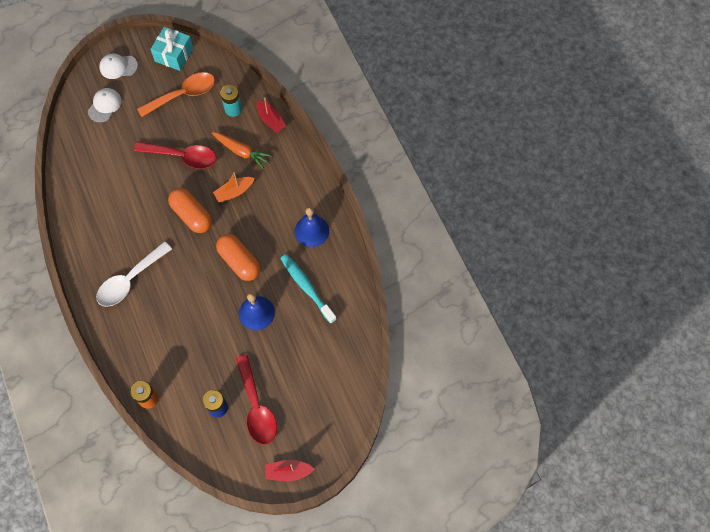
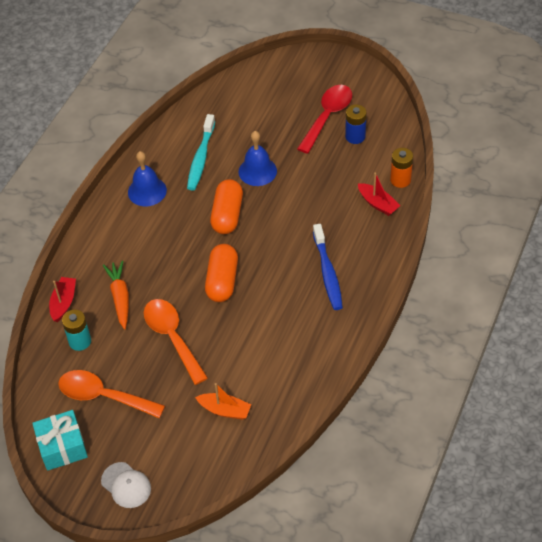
camera: 130 degrees left, 15 degrees down
white cap [88,88,122,122] -> none
white spoon [96,241,172,307] -> blue toothbrush [313,224,343,310]
red spoon [134,141,216,169] -> orange spoon [144,299,208,385]
orange boat [213,172,255,202] -> orange boat moved to [195,383,251,420]
red boat [265,460,314,481] -> red boat moved to [358,172,401,216]

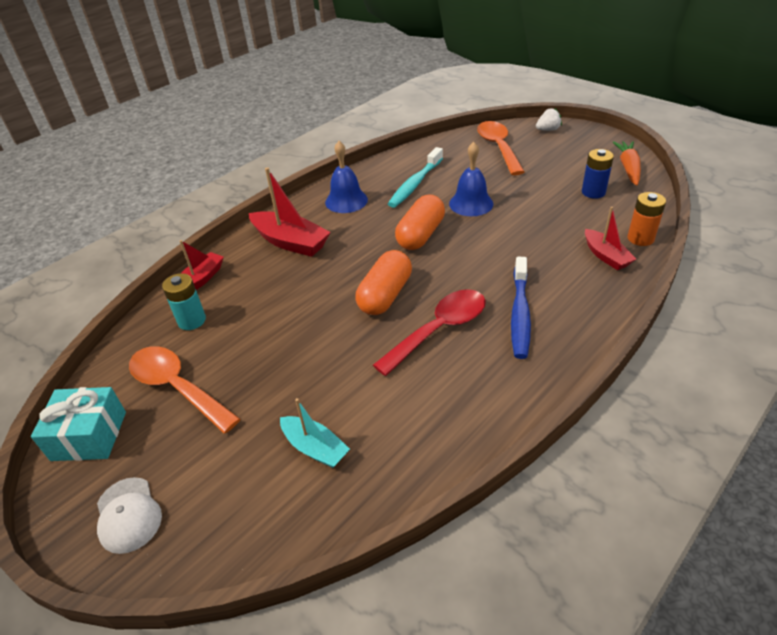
camera: 20 degrees right, 10 degrees down
orange carrot [103,261,129,329] -> orange carrot moved to [613,141,641,185]
orange spoon [144,299,208,385] -> orange spoon moved to [477,121,524,175]
orange boat [195,383,251,420] -> turquoise boat [280,398,350,468]
red spoon [297,85,352,154] -> red spoon moved to [373,289,486,376]
none -> red boat [249,167,331,257]
none -> white strawberry [536,108,562,131]

